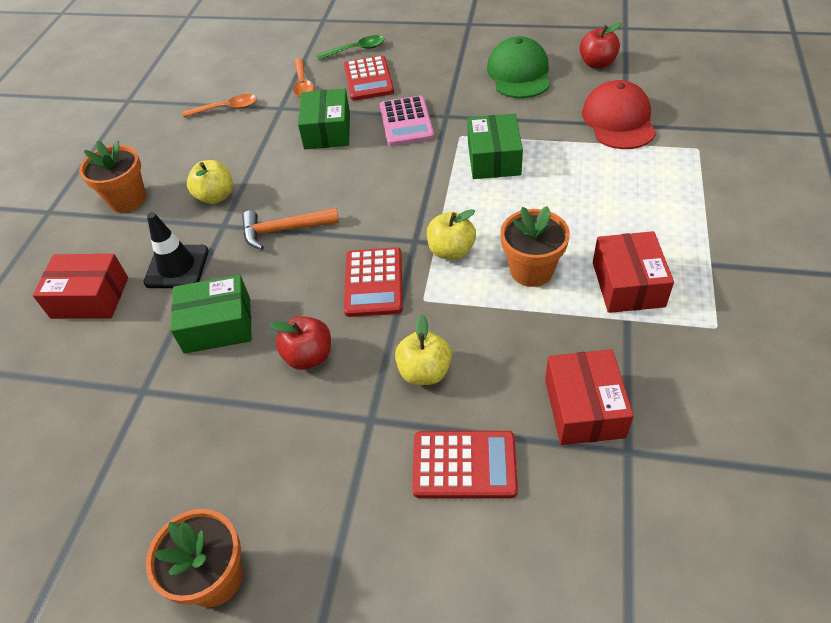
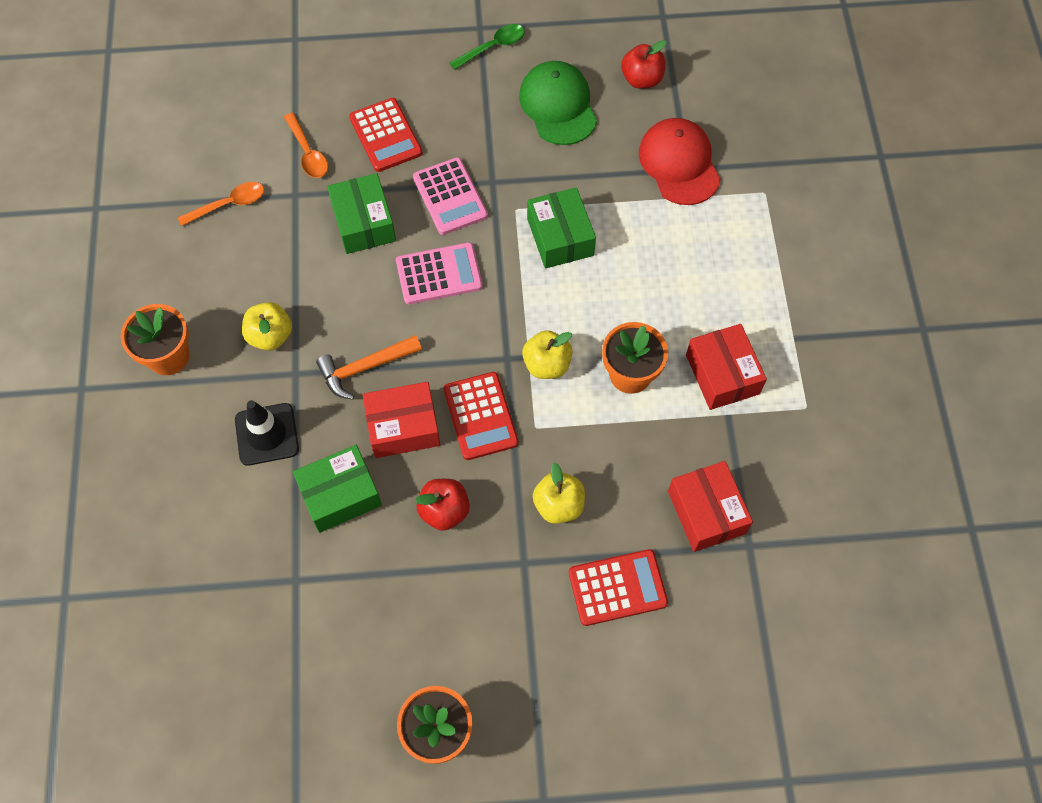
camera: 20 degrees left, 15 degrees up
red box [33,254,128,319] -> red box moved to [363,382,440,458]
green spoon [316,35,384,60] -> green spoon moved to [449,24,525,70]
none -> pink calculator [396,242,483,304]

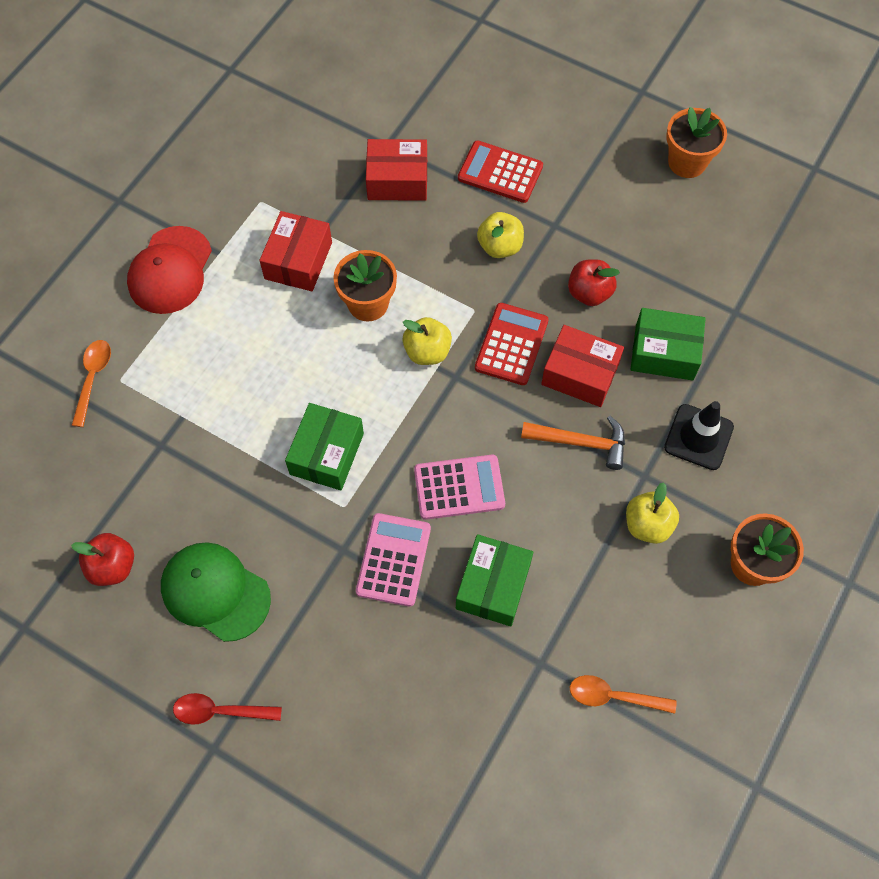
camera: 145 degrees left, 0 degrees up
orange spoon [284,113,328,178] -> orange spoon moved to [72,340,111,427]
red calculator [349,98,422,172] -> none
pink calculator [396,242,483,304] -> pink calculator turned 150 degrees clockwise [414,455,505,520]
green spoon [449,24,525,70] -> red spoon [173,693,282,725]
green cap [519,61,597,145] -> green cap turned 105 degrees clockwise [161,542,271,642]
red cap [639,118,721,205] -> red cap moved to [127,226,212,314]
red box [668,461,753,552] -> red box turned 75 degrees clockwise [366,139,427,201]

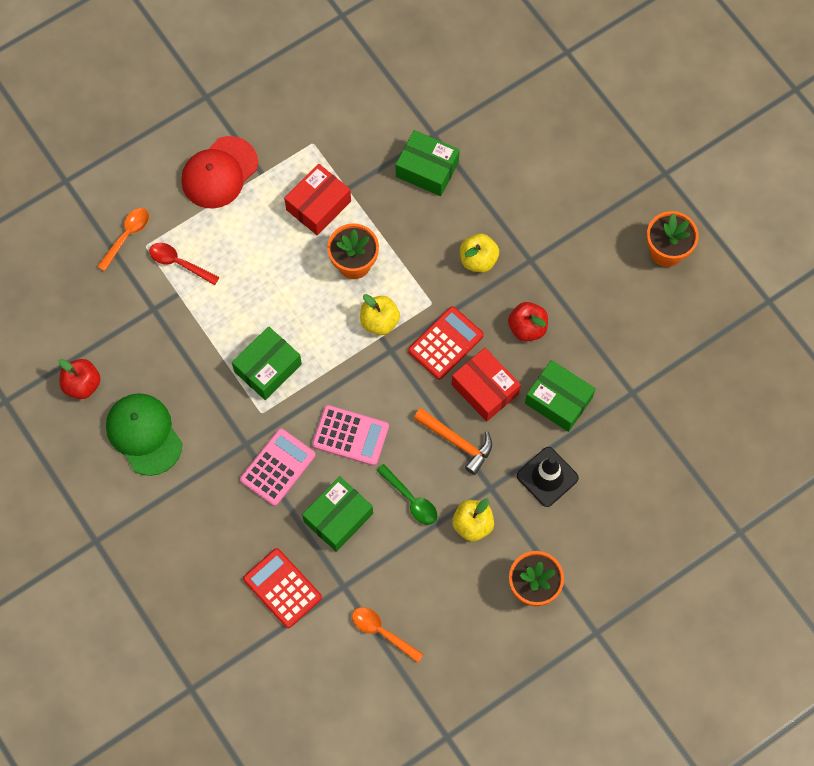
camera: 25 degrees right, 5 degrees up
red spoon [173,693,282,725] -> red spoon moved to [149,243,219,285]
red box [366,139,427,201] -> green box [396,130,460,196]
red calculator [458,140,543,203] -> red calculator moved to [243,548,322,628]
none -> green spoon [376,464,438,525]

